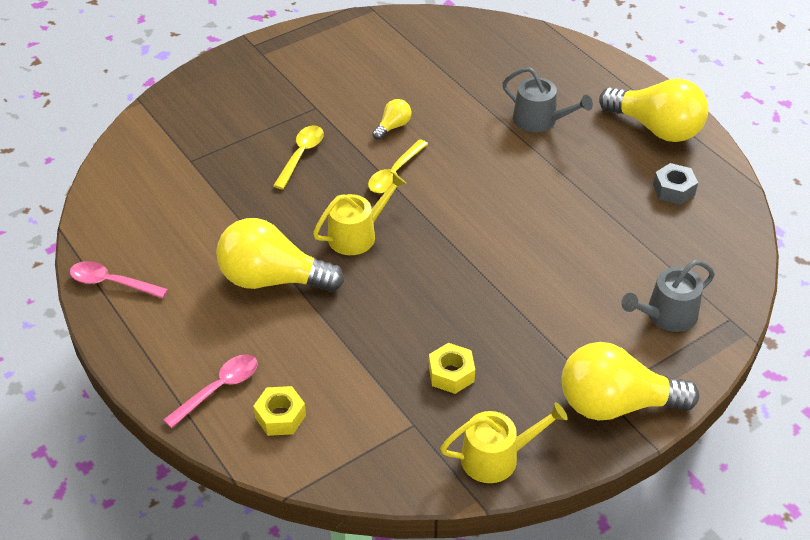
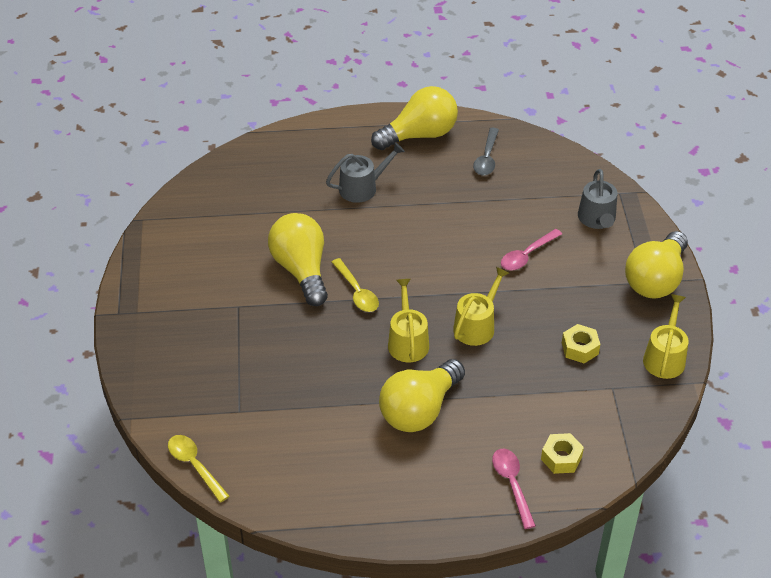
camera: 60 degrees left, 0 degrees up
pink spoon [69,261,168,299] -> pink spoon moved to [501,229,562,270]
yellow spoon [273,125,324,189] -> yellow spoon moved to [168,435,230,502]
yellow light bulb [372,99,411,140] -> yellow light bulb [268,213,328,306], size x2.24
grey nut [653,163,698,205] -> grey spoon [473,128,499,175]
none -> yellow watering can [453,267,509,346]

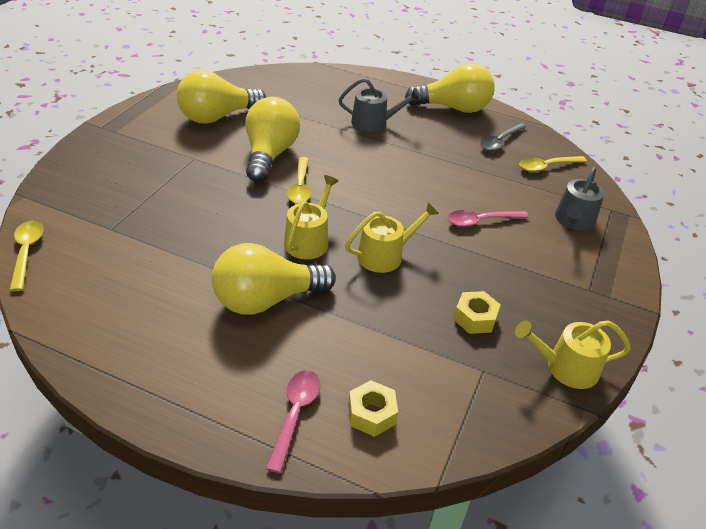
camera: 25 degrees right, 5 degrees down
yellow light bulb [625,231,688,299] -> yellow light bulb moved to [177,70,266,124]
yellow watering can [643,294,688,379] -> yellow watering can turned 135 degrees counterclockwise [515,321,631,389]
none -> yellow spoon [519,156,587,172]

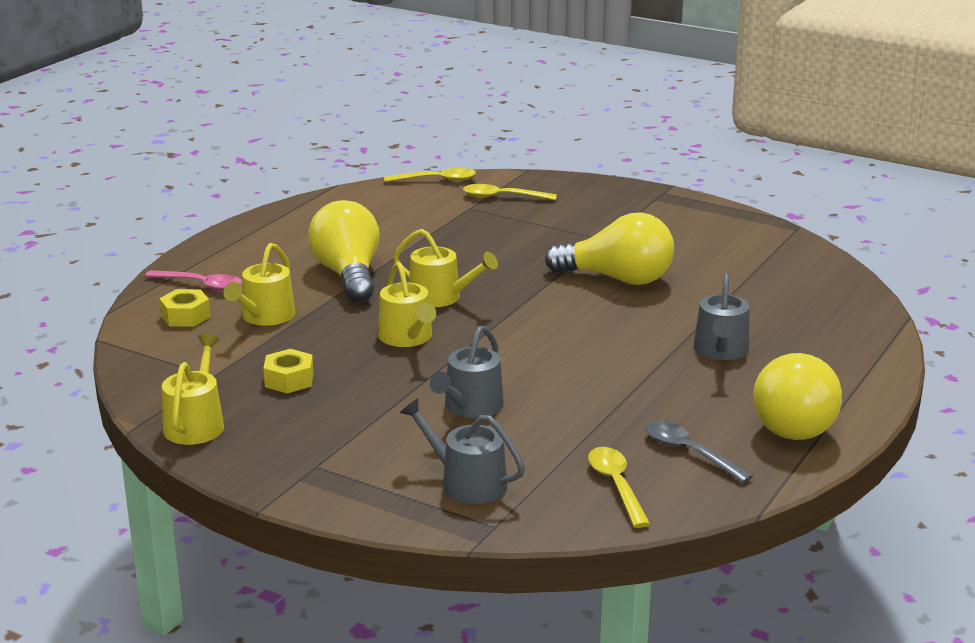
camera: 100 degrees right, 15 degrees down
yellow light bulb [177,70,266,124] -> none
yellow spoon [287,157,311,204] -> yellow spoon moved to [463,184,557,200]
pink spoon [447,210,529,227] -> grey watering can [430,326,504,418]
none -> yellow watering can [223,243,296,326]

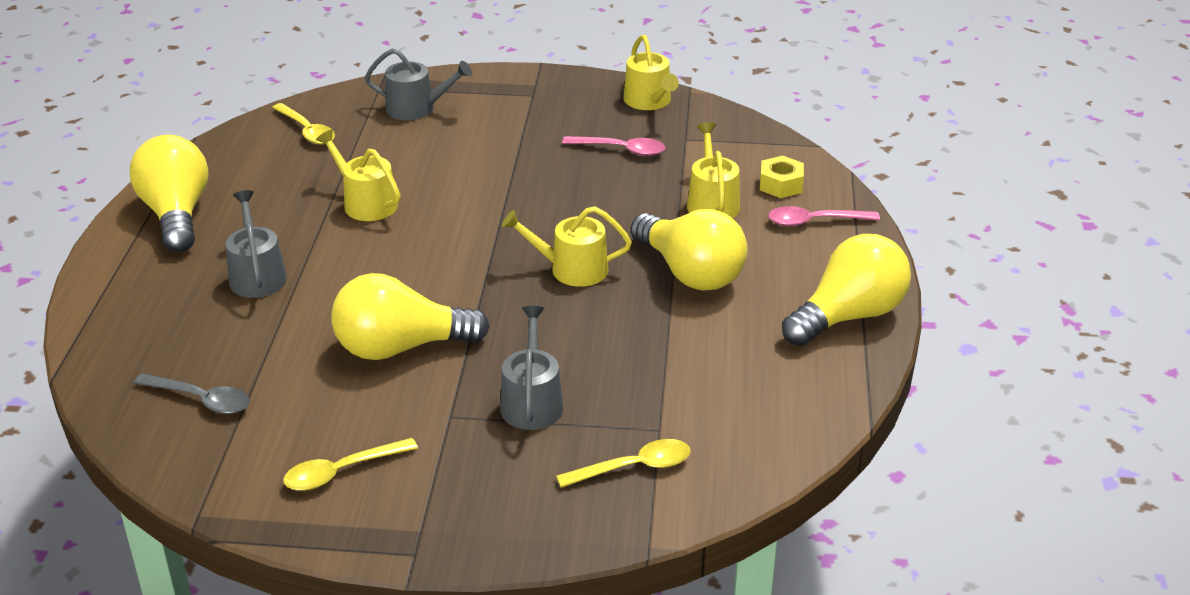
camera: 155 degrees right, 10 degrees up
yellow nut [263,349,314,393] -> pink spoon [562,136,665,156]
yellow watering can [378,262,436,347] -> yellow watering can moved to [316,130,401,221]
yellow spoon [384,168,476,182] -> yellow spoon moved to [283,438,418,491]
grey watering can [430,326,504,418] -> grey watering can moved to [500,306,563,430]
grey spoon [645,420,753,483] -> grey spoon moved to [134,373,250,414]
none -> yellow light bulb [782,234,911,346]

